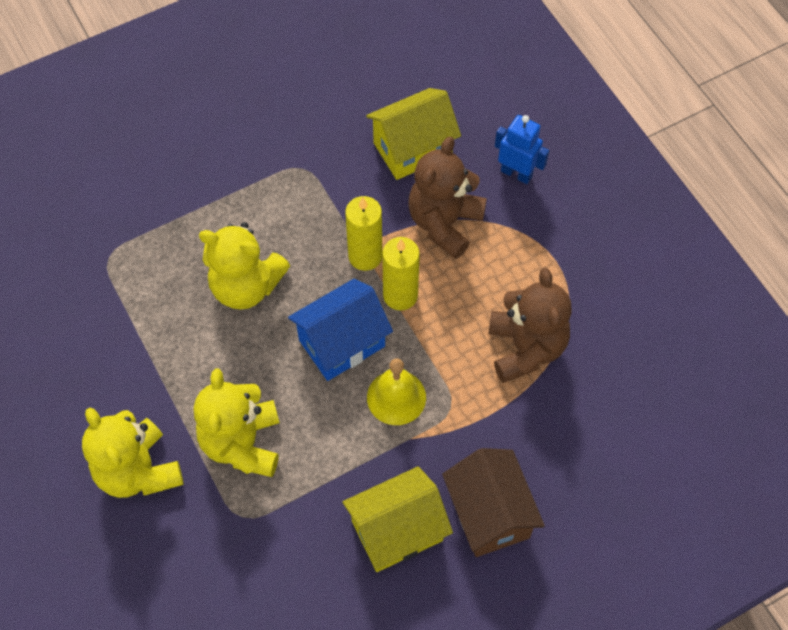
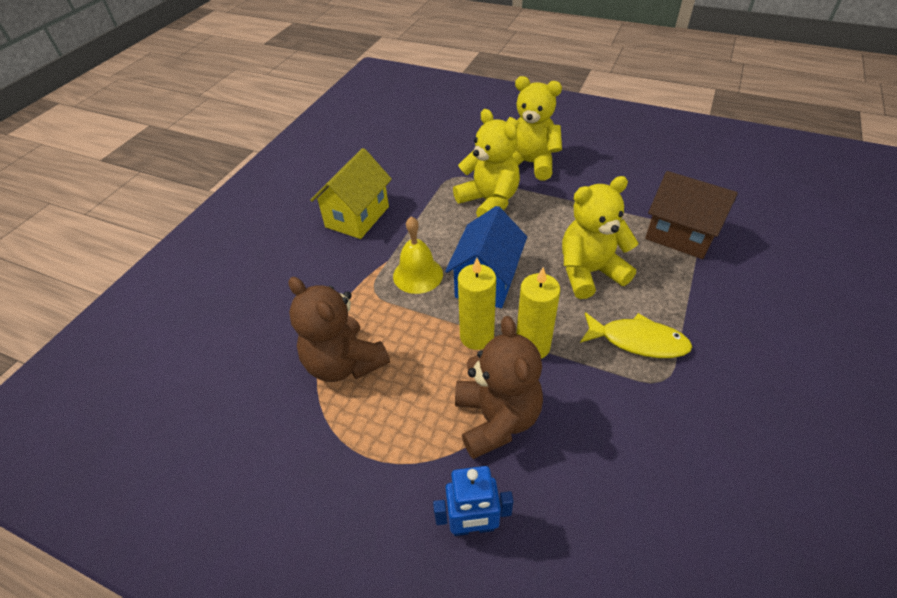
camera: 145 degrees right, 15 degrees down
yellow house [366,88,461,180] -> none
brown house [442,448,545,557] -> brown house moved to [645,171,738,259]
none -> yellow fish [580,312,692,358]

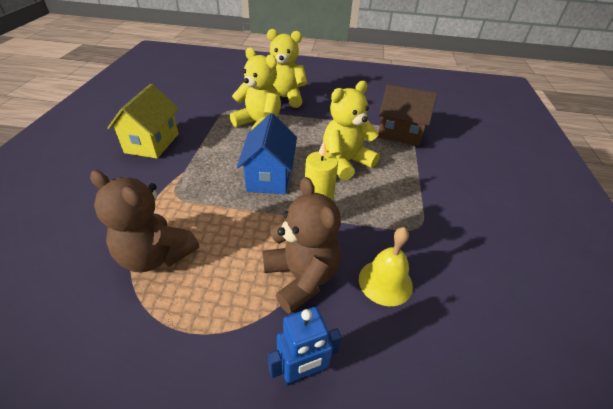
camera: 20 degrees left, 5 degrees down
yellow bell [393,216,443,294] -> yellow bell moved to [359,227,413,306]
yellow candle [458,258,496,350] -> none
yellow fish [580,312,692,358] -> none

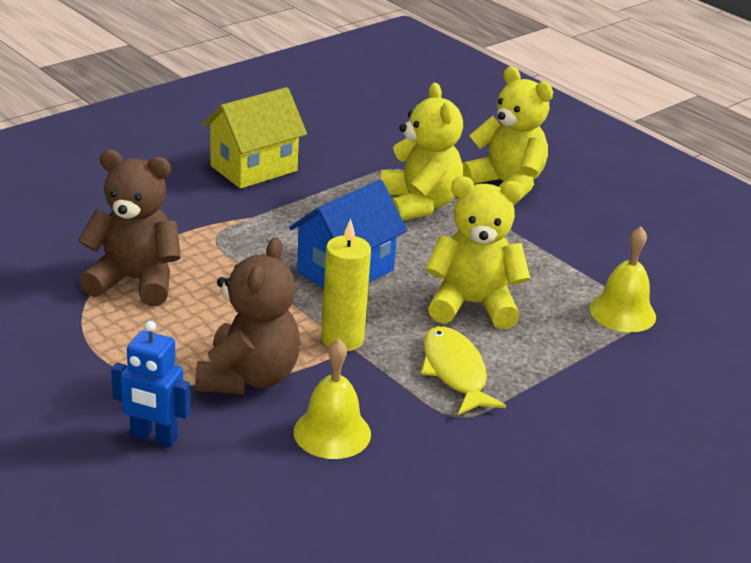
camera: 40 degrees right, 10 degrees down
brown teddy bear [90,170,199,272] -> brown teddy bear turned 120 degrees clockwise [78,150,181,306]
brown house [378,84,437,146] -> yellow bell [589,227,656,332]
none -> yellow fish [421,326,506,415]

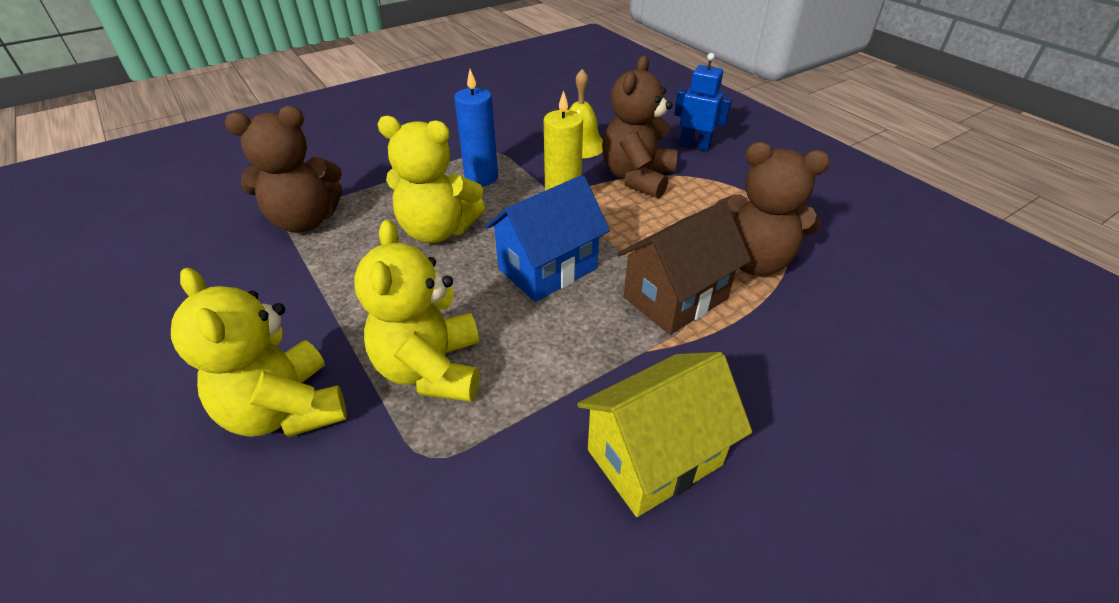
camera: 170 degrees left, 10 degrees up
yellow fish [421,326,506,415] -> blue candle [454,69,498,186]
yellow bell [589,227,656,332] -> brown teddy bear [225,106,342,233]
none -> brown house [617,201,751,335]

